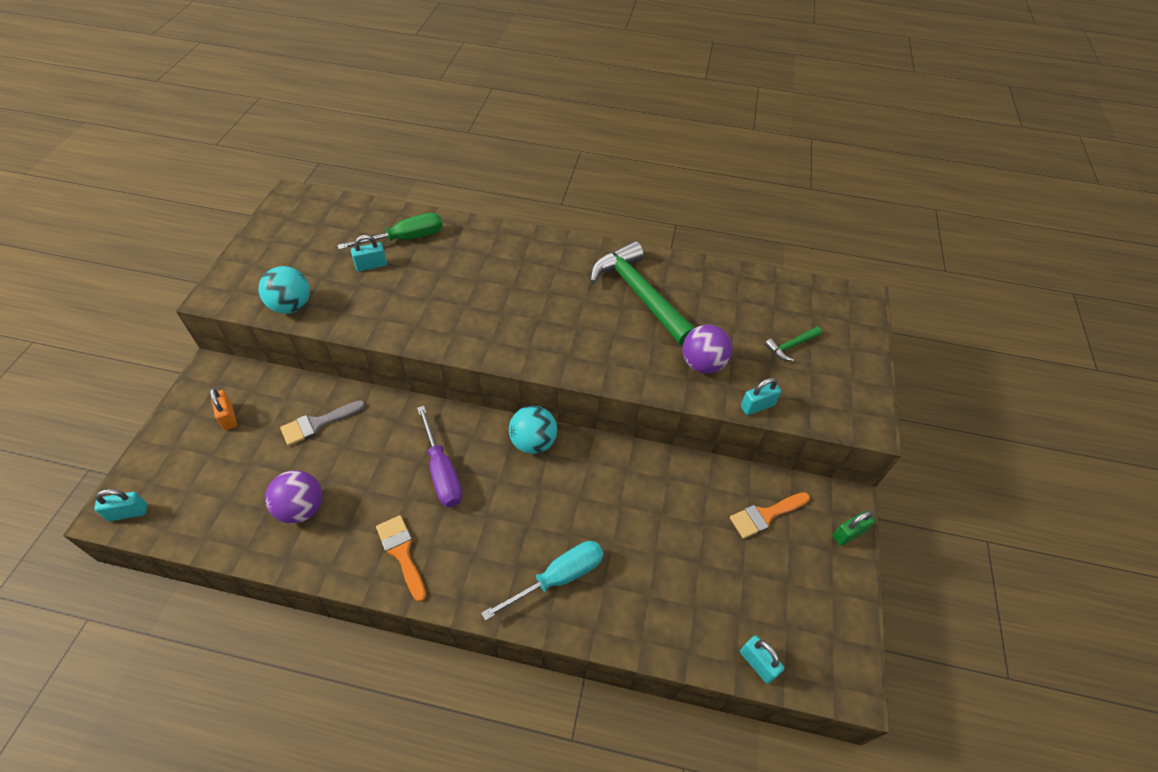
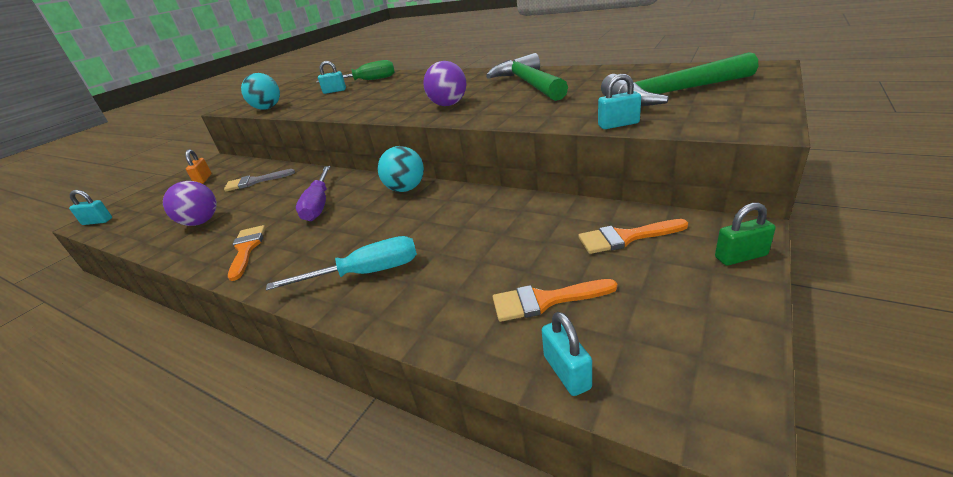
camera: 25 degrees right, 20 degrees down
purple ball [682,325,732,374] -> purple ball moved to [423,61,466,106]
green hammer [765,326,822,361] -> green hammer [601,52,758,106], size x2.30
none -> orange brush [493,279,617,322]

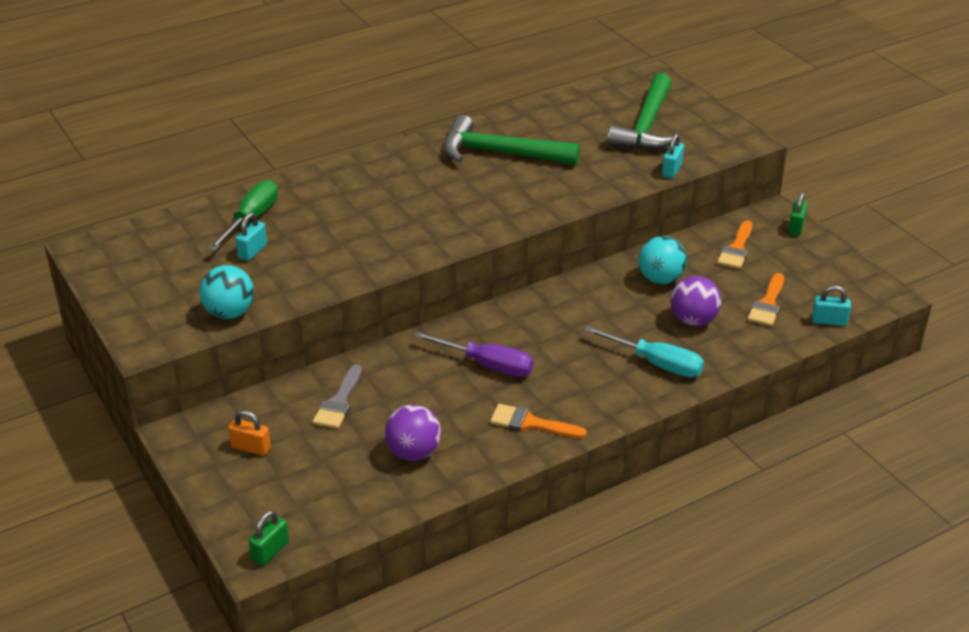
camera: 65 degrees left, 5 degrees up
turquoise padlock [69,190,112,225] -> green padlock [249,510,289,566]
turquoise screwdriver [266,236,417,290] -> turquoise screwdriver turned 105 degrees clockwise [584,326,704,377]
turquoise ball [377,146,424,192] -> turquoise ball moved to [638,236,687,284]
purple ball [423,61,466,106] -> purple ball moved to [670,276,721,326]

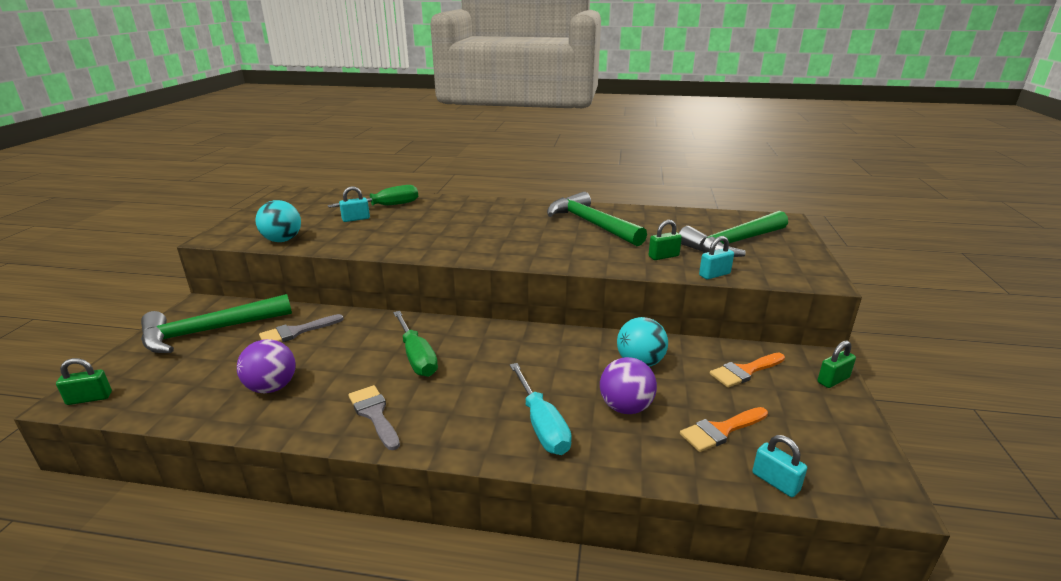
camera: 40 degrees right, 10 degrees down
orange padlock [228,410,271,456] -> green hammer [141,294,292,353]
purple screwdriver [414,331,533,377] -> green screwdriver [393,311,438,377]
orange brush [490,404,587,438] -> grey brush [348,385,400,450]
none -> green padlock [648,220,682,260]

